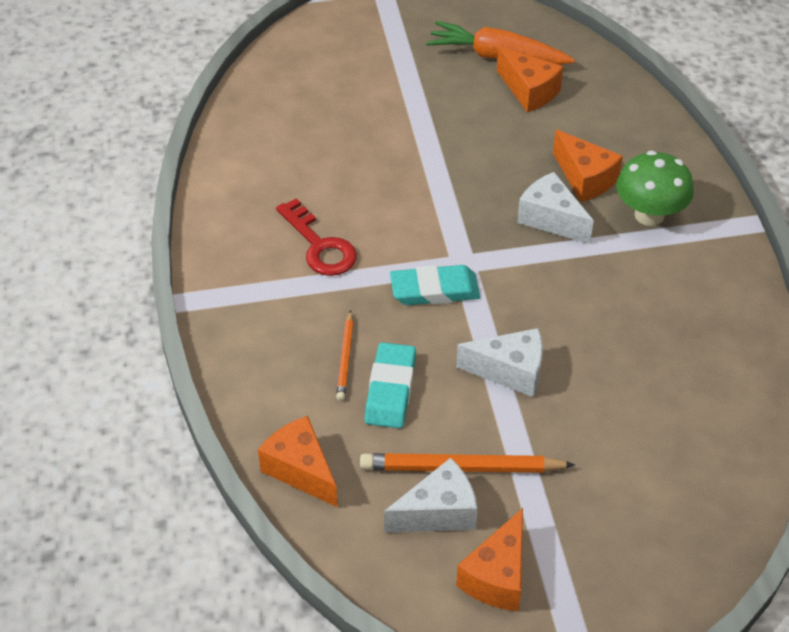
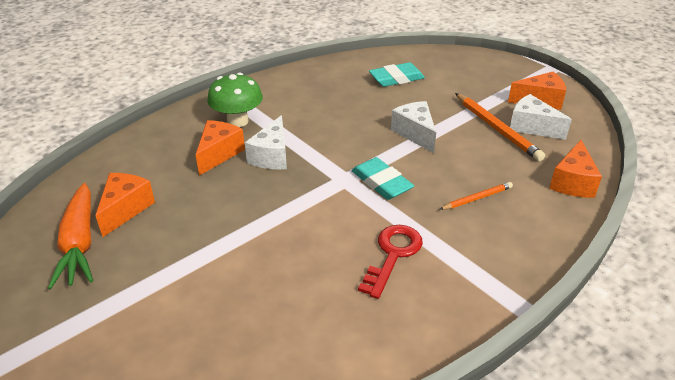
camera: 120 degrees left, 10 degrees down
turquoise eraser [365,342,416,428] -> turquoise eraser moved to [369,62,425,87]

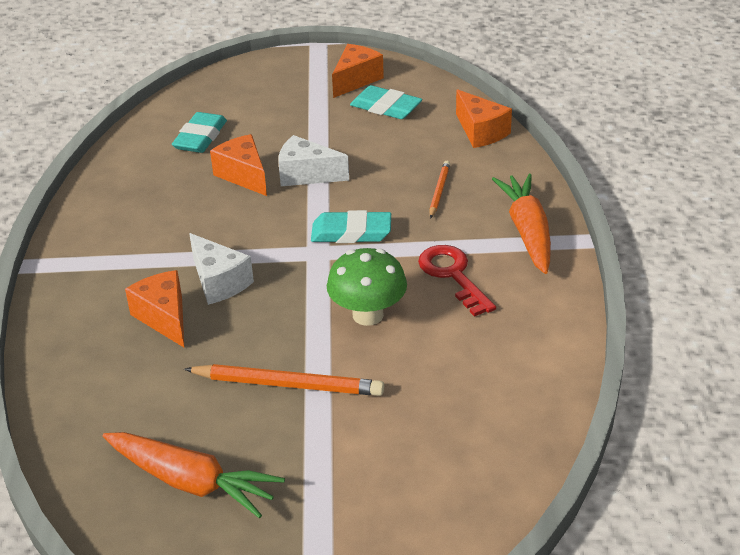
camera: 50 degrees left, 0 degrees up
orange cheese [95,173,155,237] -> orange cheese moved to [210,134,267,196]
green mushroom [207,73,263,127] -> green mushroom moved to [327,248,407,326]
orange pencil [455,93,545,161] -> orange pencil moved to [184,364,384,396]
white cheese [510,94,572,140] -> turquoise eraser [350,85,422,119]
none -> orange carrot [492,174,551,274]

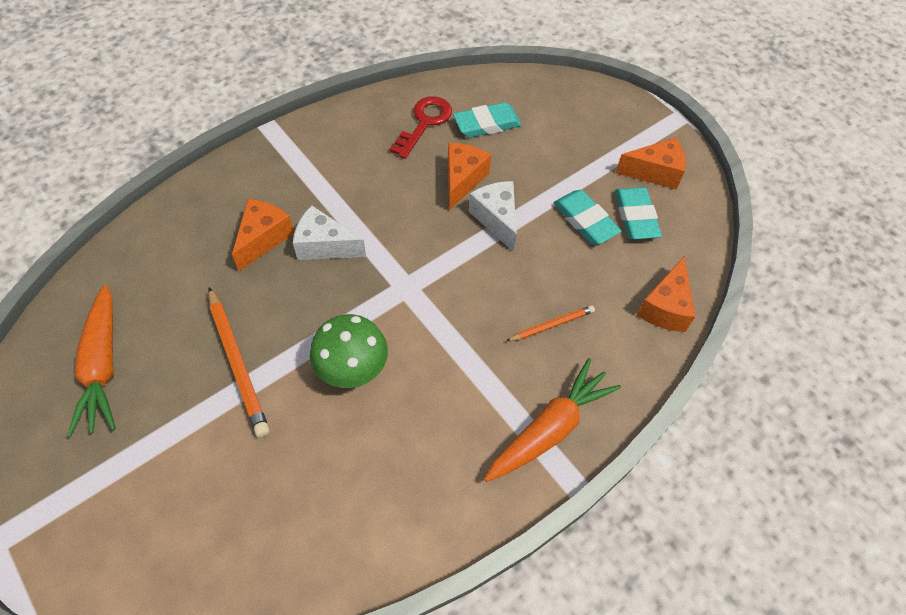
camera: 50 degrees right, 20 degrees up
white cheese [189,233,254,305] -> white cheese turned 90 degrees clockwise [293,205,366,260]
turquoise eraser [311,210,391,243] -> turquoise eraser moved to [553,190,621,245]
red key [418,245,496,317] -> red key moved to [390,96,452,159]

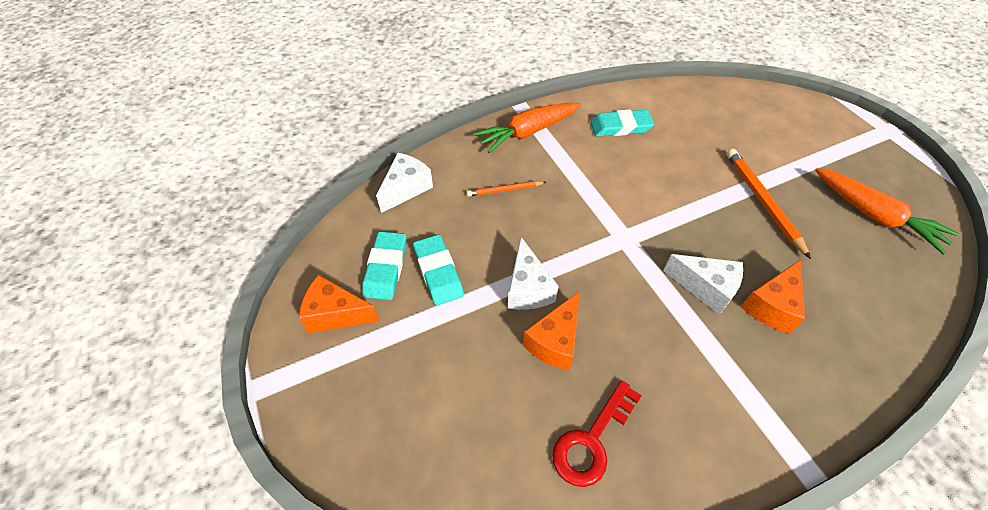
camera: 165 degrees left, 5 degrees down
orange carrot [67,284,116,437] -> orange carrot turned 135 degrees clockwise [815,168,959,255]
green mushroom [310,314,388,388] -> none
turquoise eraser [453,102,522,138] -> turquoise eraser moved to [590,110,654,137]
orange cheese [637,257,695,332] -> white cheese [376,153,433,213]

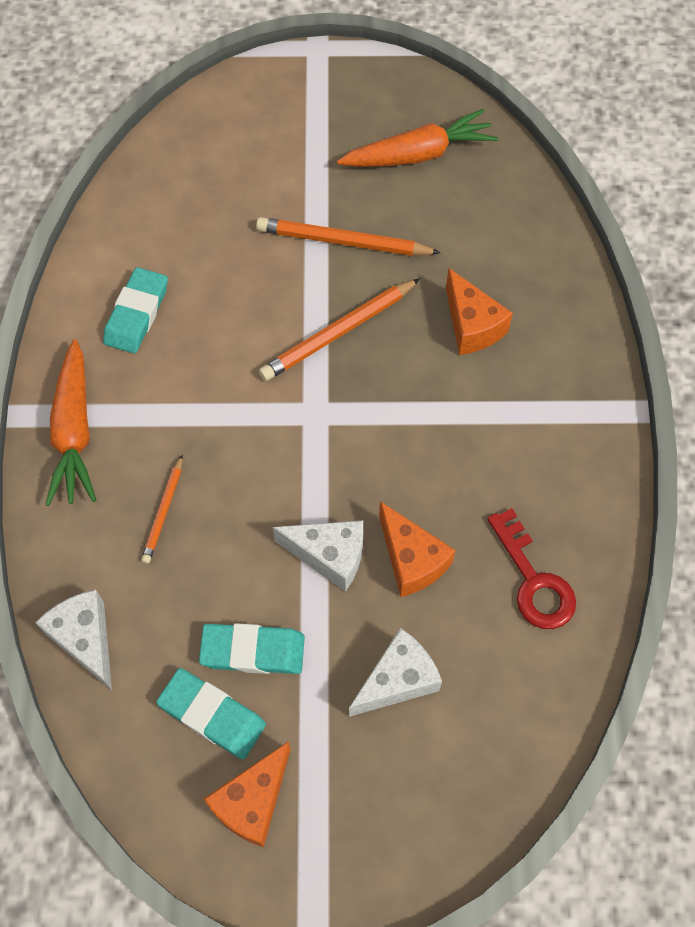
camera: 65 degrees left, 10 degrees up
white cheese [663,254,743,315] -> white cheese moved to [349,628,442,717]
none -> orange pencil [259,278,420,381]

